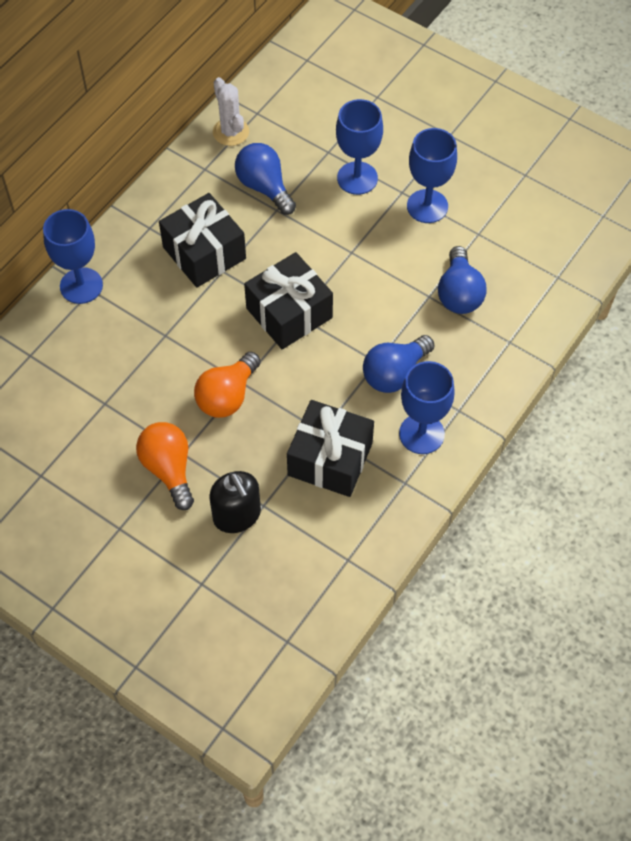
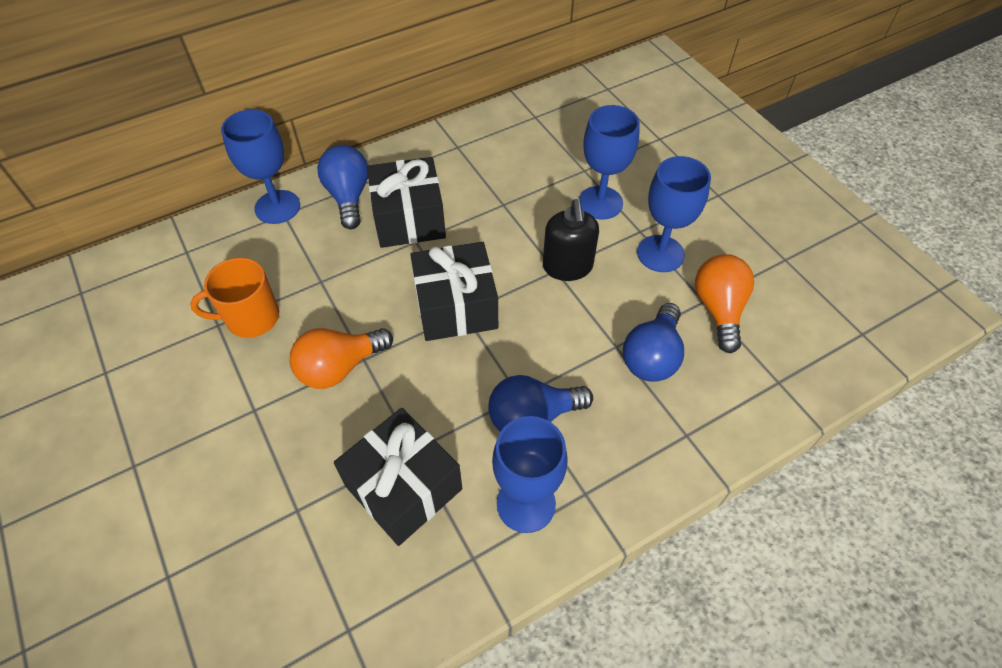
camera: 25 degrees right, 5 degrees down
orange light bulb [136,422,194,510] -> orange light bulb moved to [695,254,754,353]
black soap dispenser [209,471,261,533] -> black soap dispenser moved to [543,199,599,281]
white cactus [213,77,249,146] -> none
blue light bulb [235,143,296,215] -> blue light bulb moved to [317,145,368,229]
none -> orange mug [190,257,279,338]

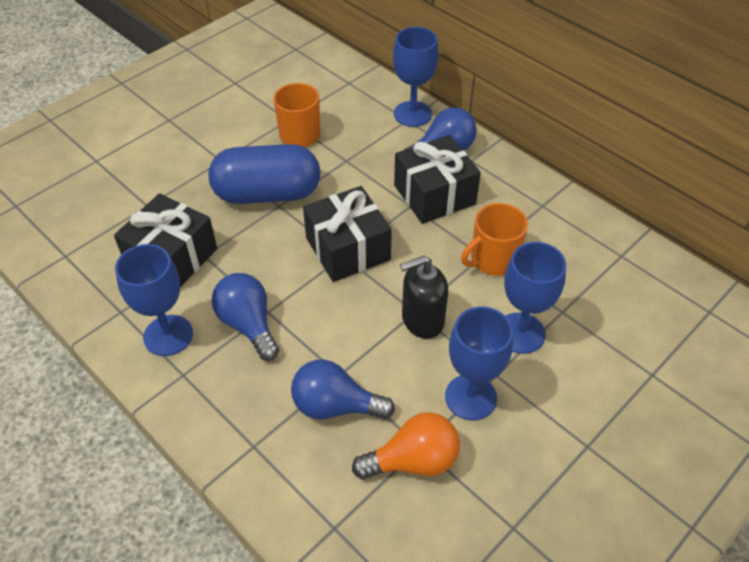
camera: 75 degrees right, 5 degrees down
orange light bulb [290,328,393,389] -> blue capsule [208,144,321,204]
none -> orange mug [461,203,528,276]

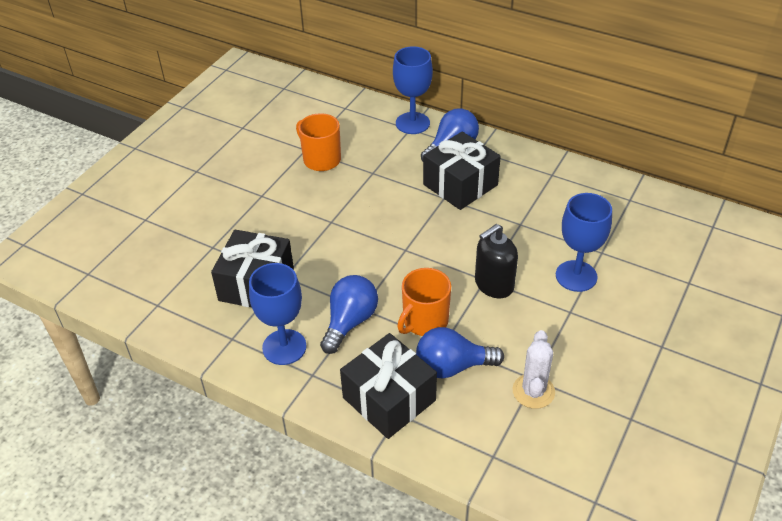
camera: 15 degrees left, 5 degrees down
blue capsule [208,144,321,204] -> none
blue light bulb [211,273,279,361] -> blue light bulb turned 75 degrees clockwise [320,275,378,354]
black gift [303,186,392,282] -> black gift moved to [340,333,437,439]
orange light bulb [352,412,460,479] -> white cactus [513,330,555,409]
blue goblet [445,306,513,420] -> none
orange mug [461,203,528,276] -> orange mug moved to [397,268,451,336]

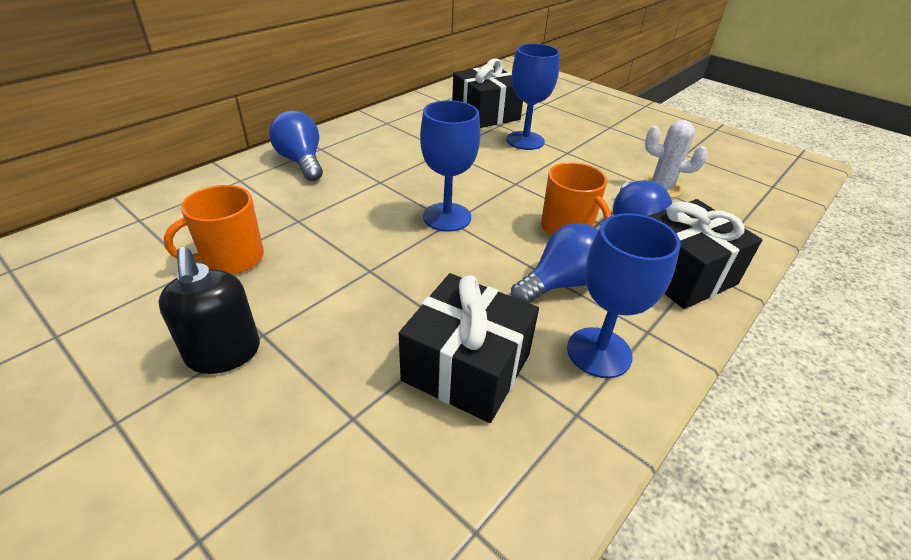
camera: 80 degrees left, 5 degrees down
blue light bulb [320,275,378,354] -> blue light bulb turned 105 degrees clockwise [511,223,598,303]
blue goblet [393,46,433,134] -> blue goblet moved to [420,100,480,232]
black gift [423,132,501,210] -> black gift moved to [452,58,523,128]
black soap dispenser [475,224,518,298] -> black soap dispenser moved to [158,247,260,374]

